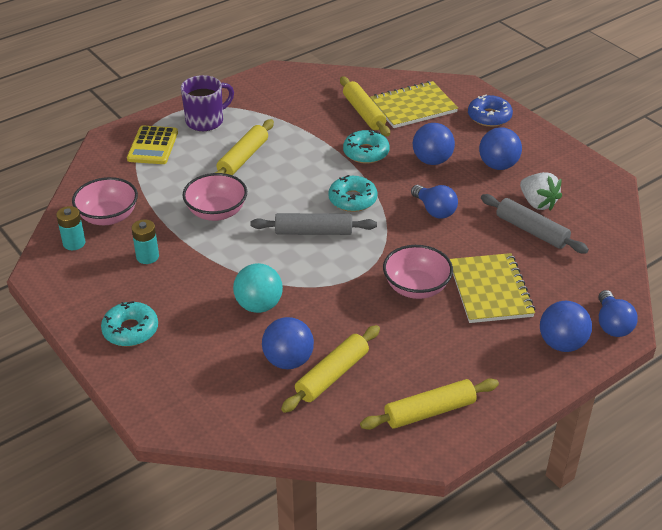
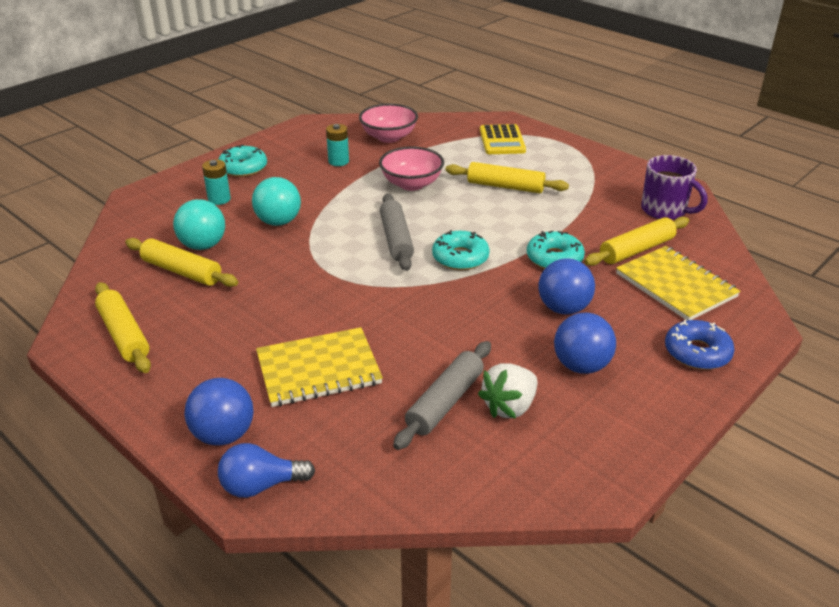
camera: 80 degrees right, 5 degrees down
turquoise battery [56,206,86,250] -> turquoise battery moved to [202,159,231,205]
yellow calculator [127,126,178,164] -> yellow calculator turned 90 degrees counterclockwise [480,124,526,154]
purple mug [181,75,234,131] -> purple mug moved to [641,155,707,220]
blue ball [262,317,314,369] -> turquoise ball [173,199,225,250]
pink bowl [383,245,453,299] -> none
blue light bulb [411,185,458,219] -> none

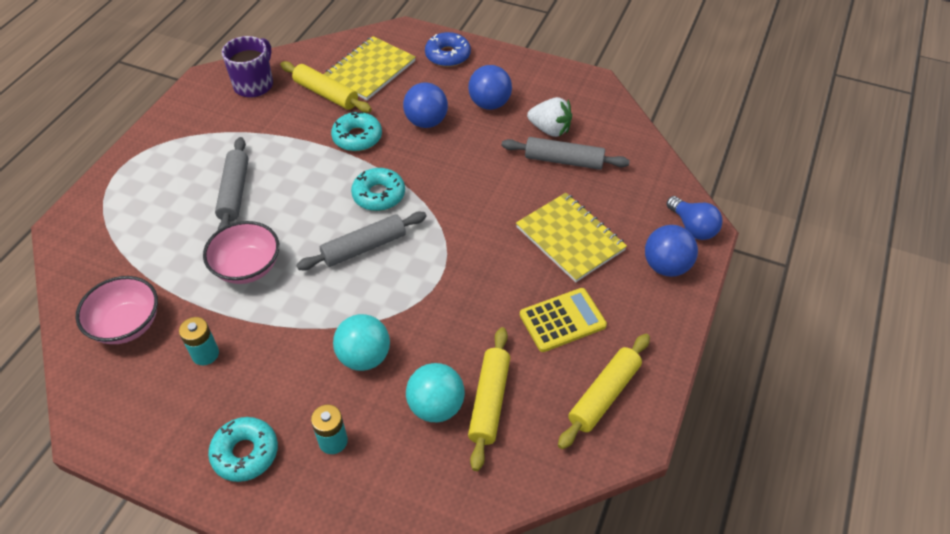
camera: 110 degrees left, 15 degrees up
yellow rolling pin [446,162,569,193] -> grey rolling pin [215,137,249,230]
yellow calculator [480,124,526,154] -> yellow calculator moved to [520,288,607,352]

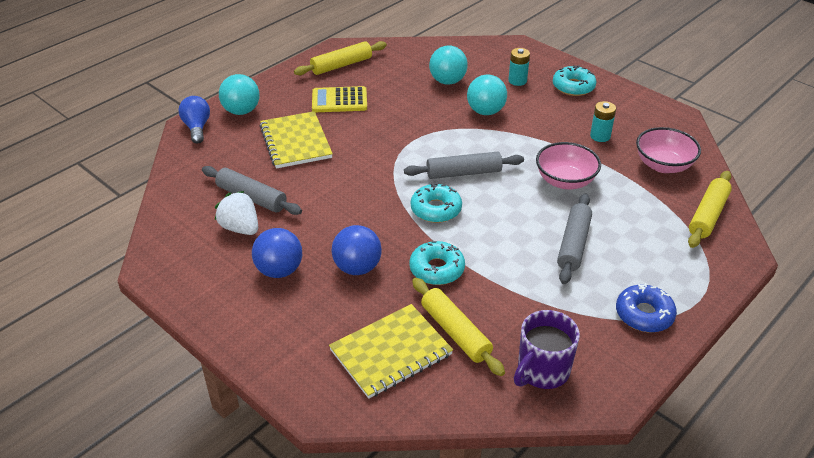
camera: 160 degrees left, 10 degrees down
blue donut [425,32,471,67] -> blue donut moved to [616,283,677,332]
yellow rolling pin [468,327,510,471] -> yellow rolling pin moved to [688,171,732,248]
blue ball [645,225,698,277] -> turquoise ball [219,74,260,115]

